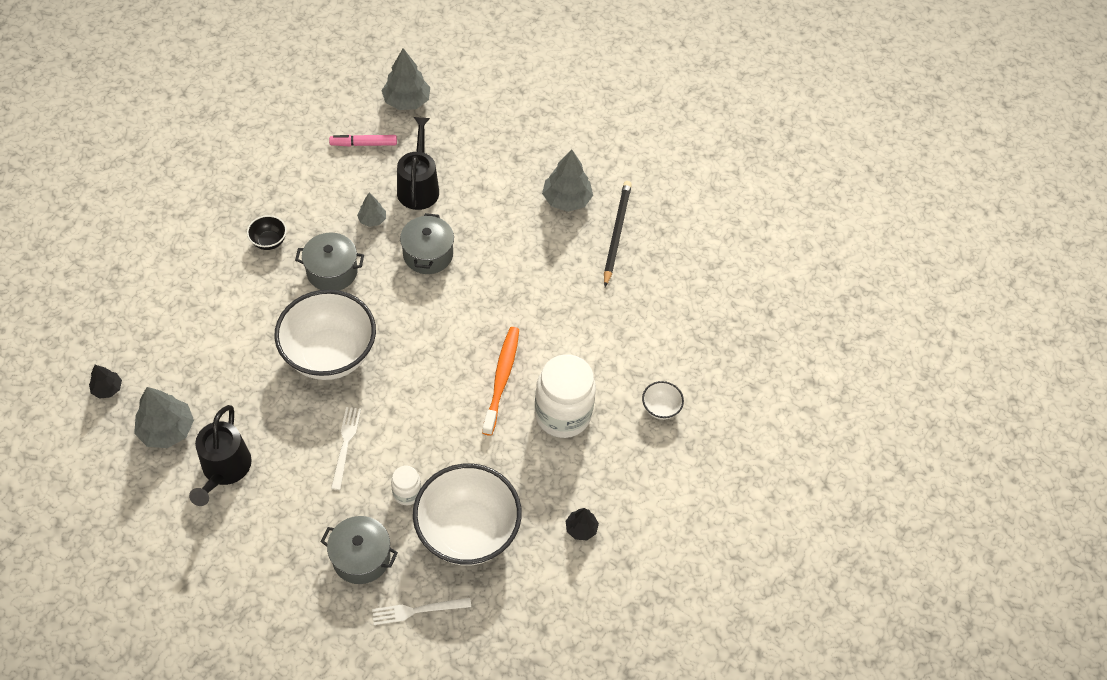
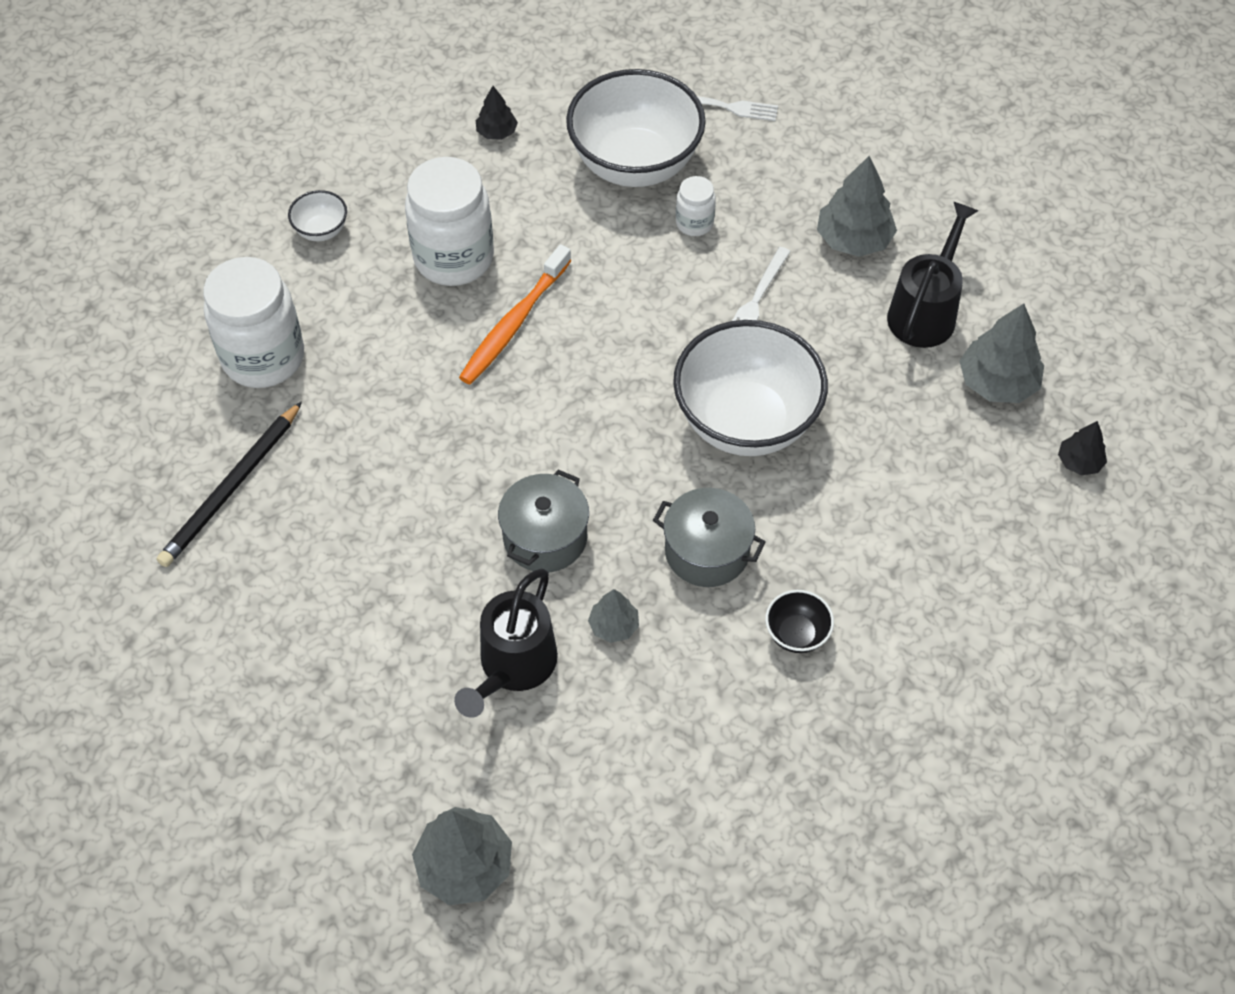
camera: 155 degrees left, 0 degrees up
grey pot [321,516,398,584] -> none
pink marker [329,135,397,147] -> none
grey tree [542,150,593,212] -> grey tree moved to [817,156,897,257]
none -> white jar [203,257,304,388]

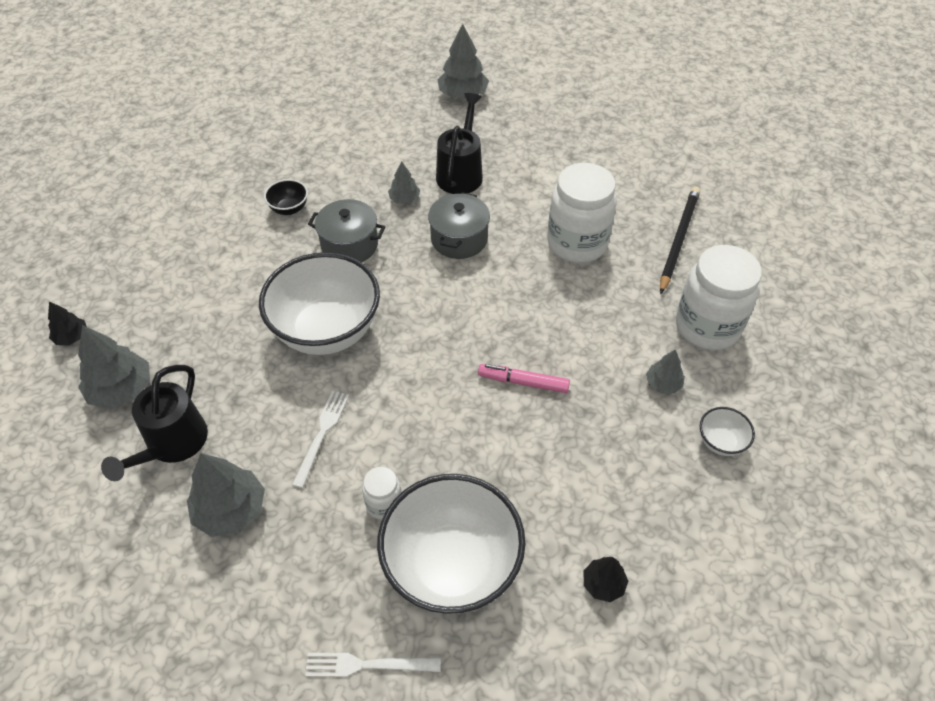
camera: 170 degrees right, 5 degrees down
white jar [405,157,494,286] -> white jar moved to [547,163,617,263]
orange toothbrush [459,244,571,384] -> pink marker [478,364,570,393]
none -> grey tree [646,350,685,394]

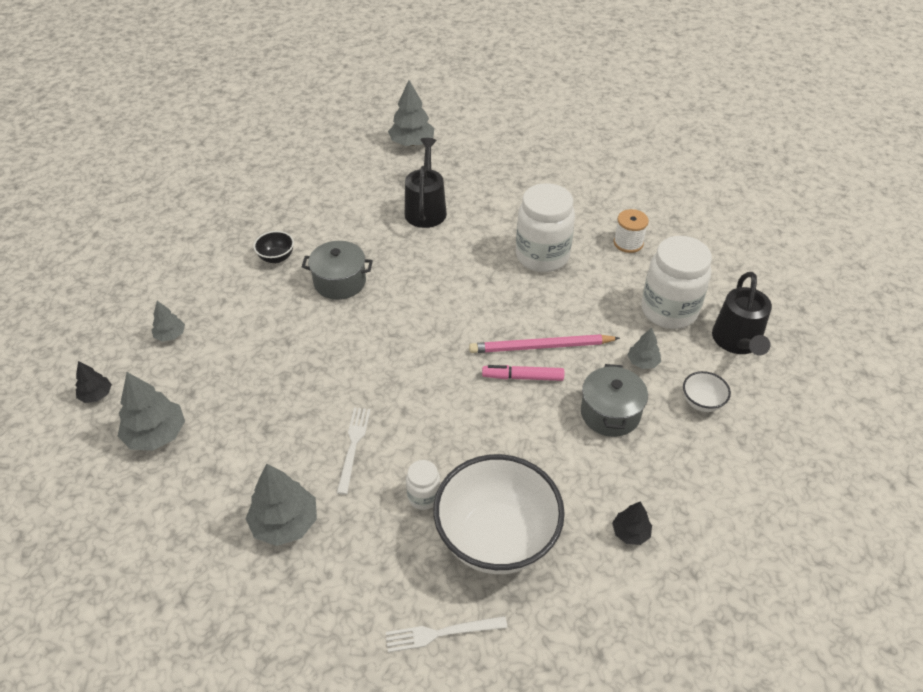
camera: 10 degrees left, 5 degrees down
black watering can [101,365,208,481] -> black watering can moved to [712,272,772,356]
white bowl [259,252,380,355] -> none
grey tree [388,161,420,203] -> grey tree moved to [152,301,185,342]
grey pot [428,192,490,259] -> grey pot moved to [581,364,648,437]
black pencil [660,187,700,294] -> white spool [614,209,649,253]
none -> pink pencil [469,334,620,353]

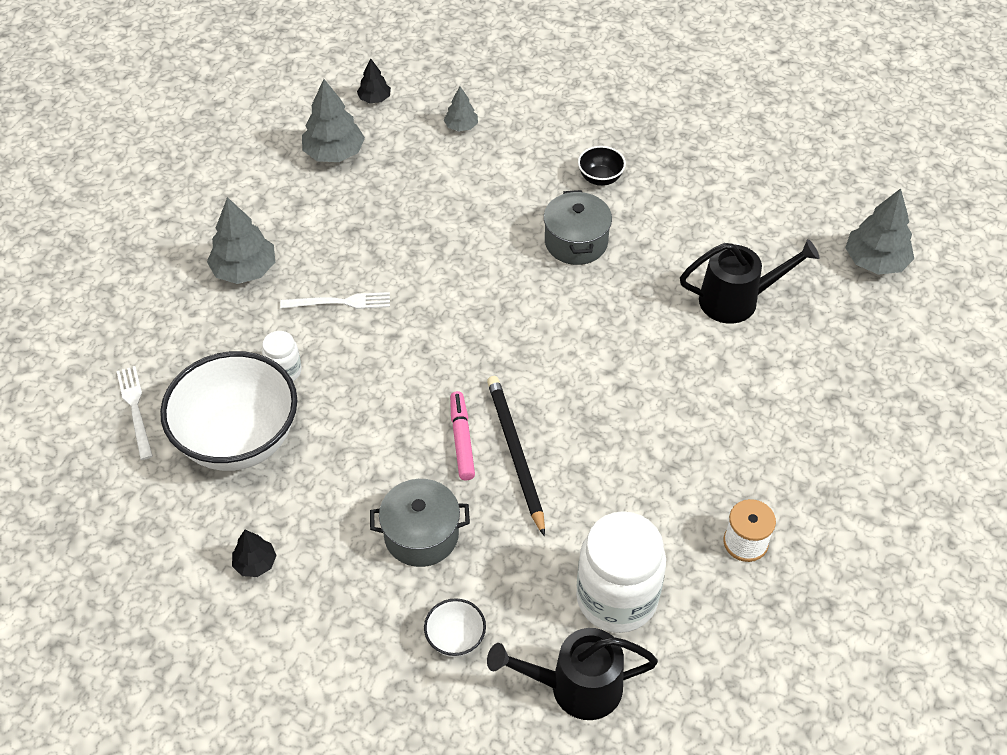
camera: 80 degrees right, 5 degrees up
pink pencil [469,334,620,353] -> black pencil [487,376,545,536]
white jar [516,183,575,272] -> none
grey tree [627,328,661,369] -> none

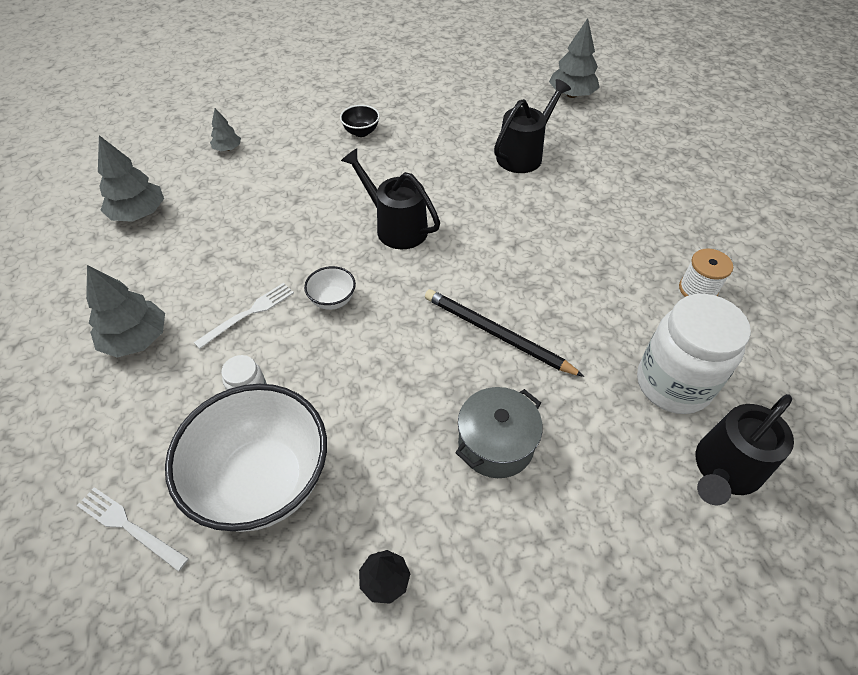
camera: 40 degrees left, 0 degrees up
black tree [357,58,391,103] -> none
white bowl [424,598,486,657] -> white bowl moved to [304,266,356,310]
pink marker [450,391,475,480] -> none
grey pot [544,190,612,265] -> none
none -> black watering can [341,148,440,249]

